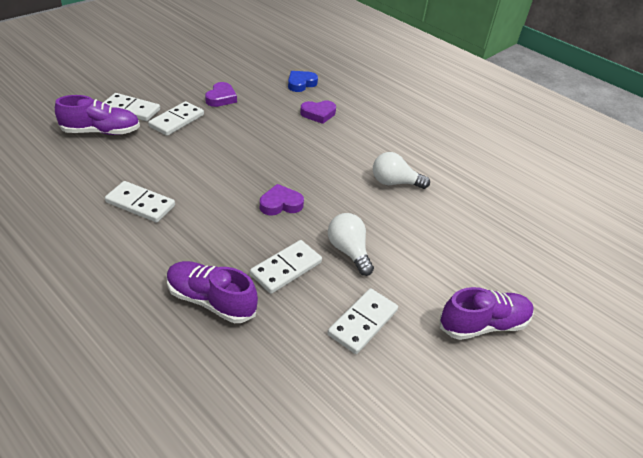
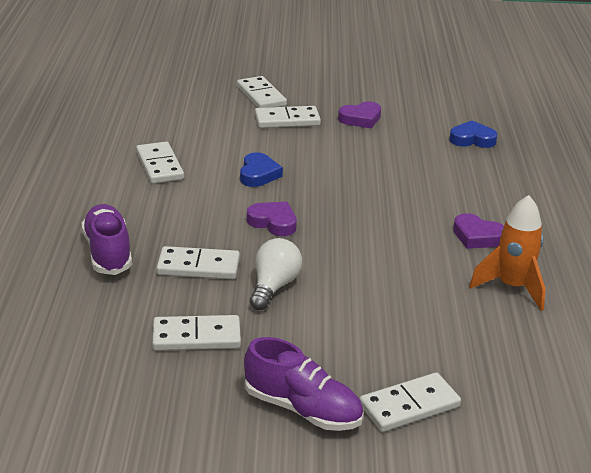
camera: 50 degrees right, 10 degrees down
purple shoe [55,95,140,135] -> none
purple heart [300,100,336,124] -> purple heart moved to [453,213,504,249]
white light bulb [373,152,430,189] -> none
none -> blue heart [240,152,283,187]
none -> white domino [359,372,461,432]
none -> orange rocket [469,195,546,311]

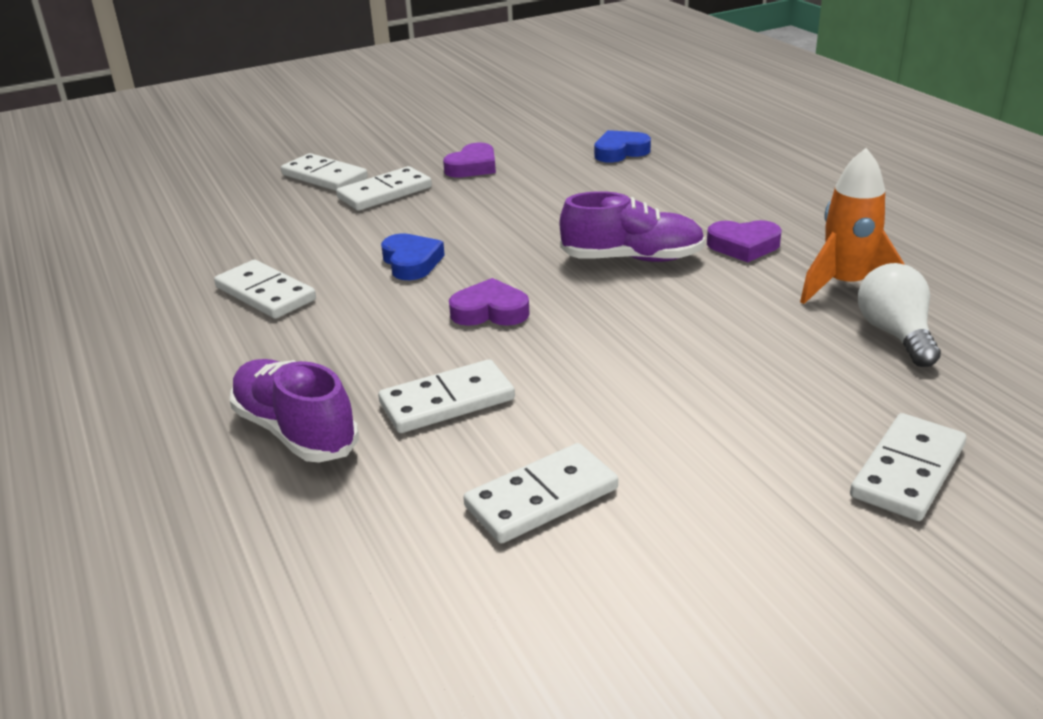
camera: 25 degrees left, 0 degrees up
purple shoe [244,337,363,431] -> purple shoe moved to [560,191,705,262]
white light bulb [250,238,302,310] -> white light bulb moved to [858,263,941,367]

